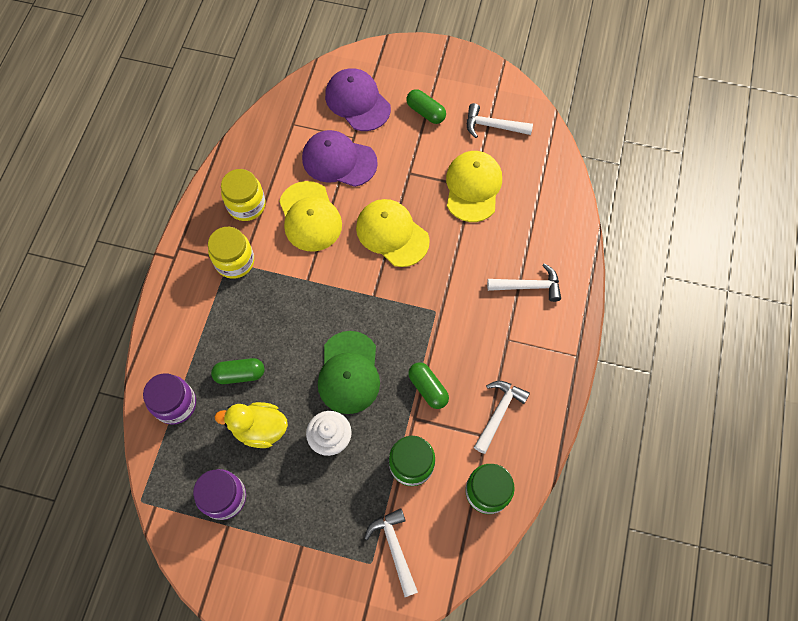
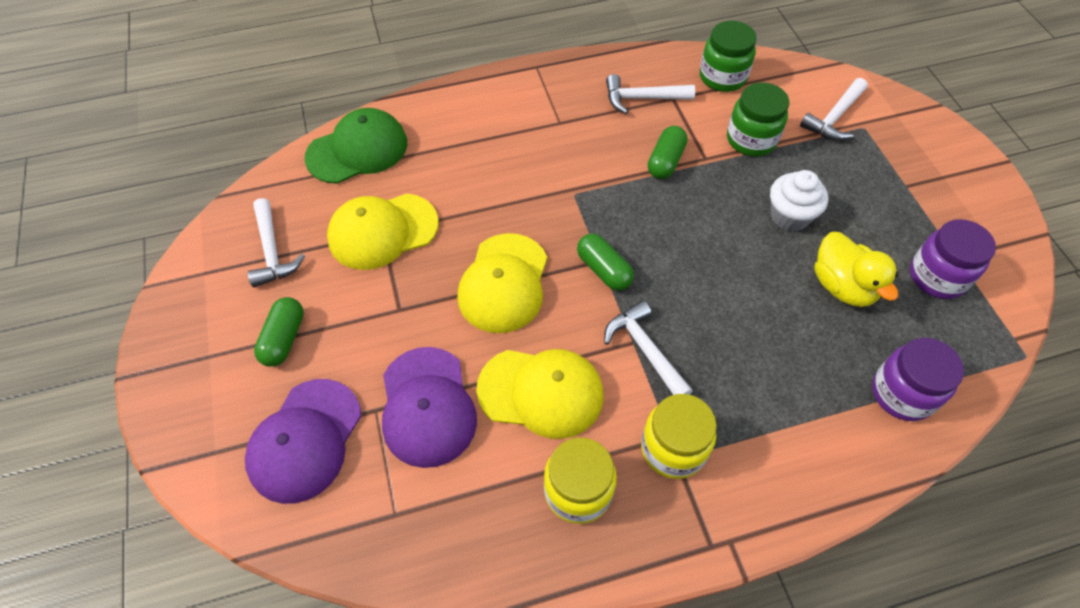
camera: 120 degrees left, 10 degrees down
green capsule [211,358,264,384] -> green capsule moved to [577,233,634,291]
yellow cap [279,181,342,252] -> yellow cap turned 60 degrees clockwise [476,349,603,439]
green cap [318,331,380,414] -> green cap moved to [304,108,407,184]
white hammer [487,263,561,302] -> white hammer moved to [604,301,692,395]

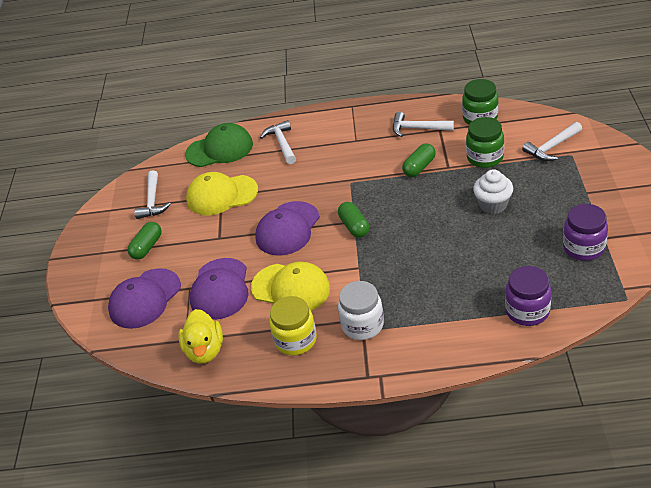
camera: 20 degrees right, 15 degrees down
yellow cap [457,233,547,333] -> purple cap [255,201,320,256]
white hammer [604,301,692,395] -> white hammer moved to [260,120,296,164]
yellow jar [641,394,717,479] -> white jar [338,281,384,340]
yellow duck [814,232,898,307] -> yellow duck moved to [179,309,223,364]

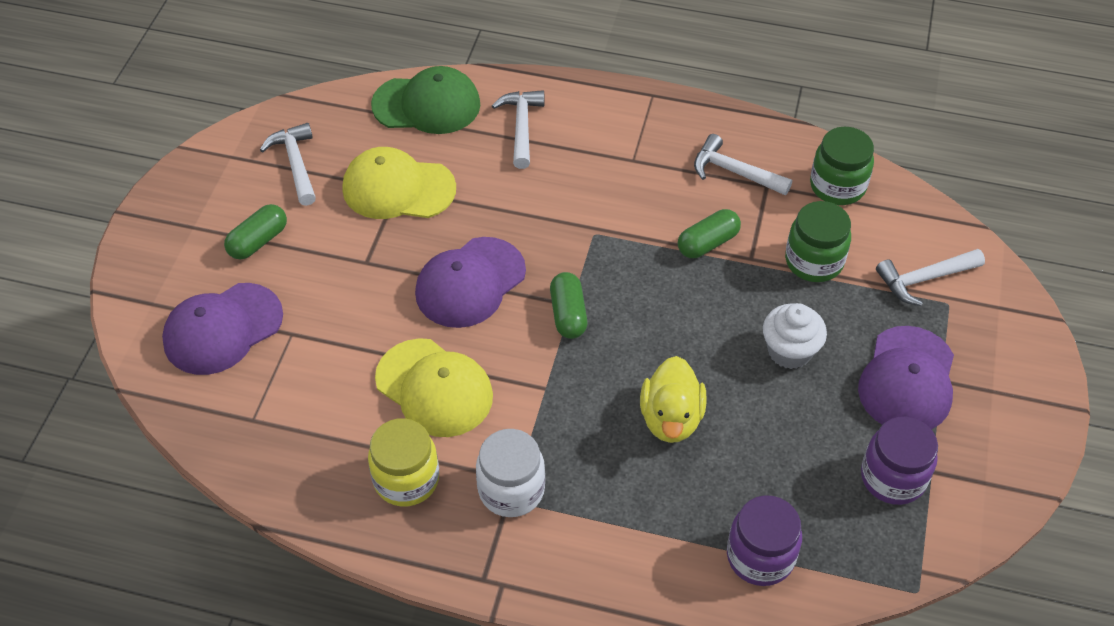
camera: 10 degrees right, 10 degrees up
white hammer [134,170,171,219] -> white hammer turned 150 degrees clockwise [260,123,316,206]
yellow duck [179,309,223,364] -> yellow duck moved to [640,356,707,443]
purple cap [190,258,248,320] -> purple cap moved to [858,326,954,429]

